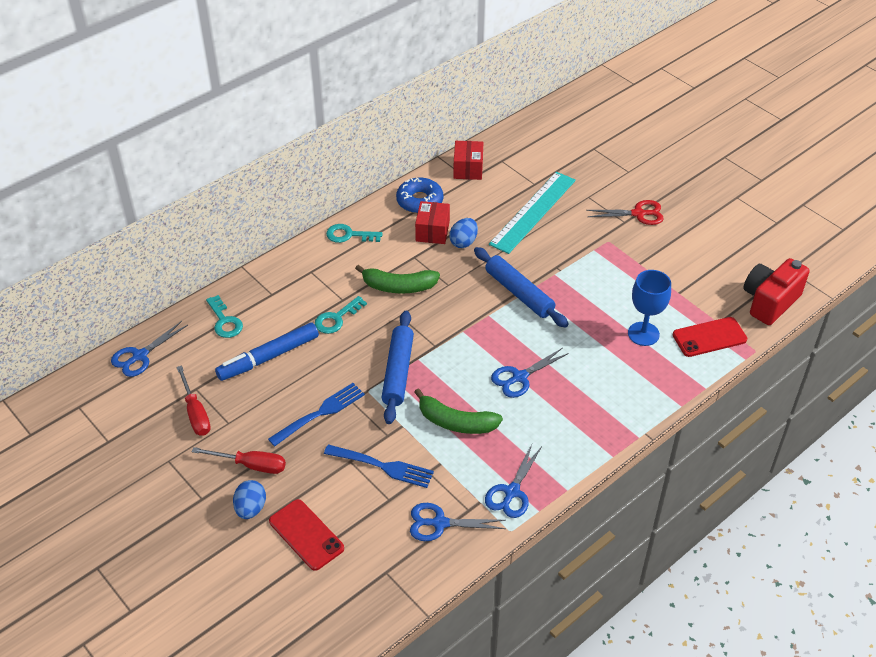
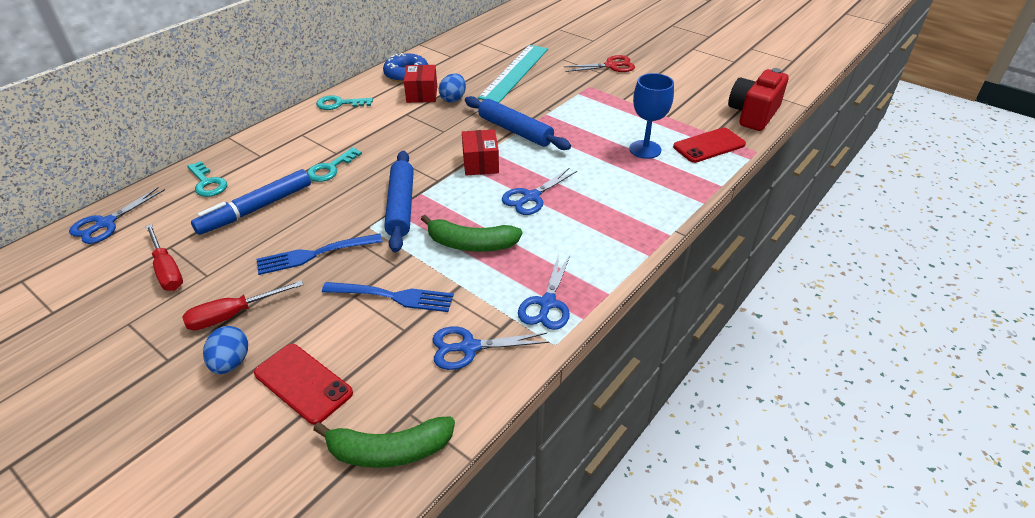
camera: 10 degrees left, 5 degrees down
red screwdriver [192,447,286,474] -> red screwdriver turned 150 degrees clockwise [182,280,303,330]
blue fork [268,383,365,447] -> blue fork turned 150 degrees counterclockwise [256,234,383,275]
green banana [355,265,440,293] -> green banana moved to [313,417,455,468]
red box [453,141,483,180] -> red box moved to [462,129,499,175]

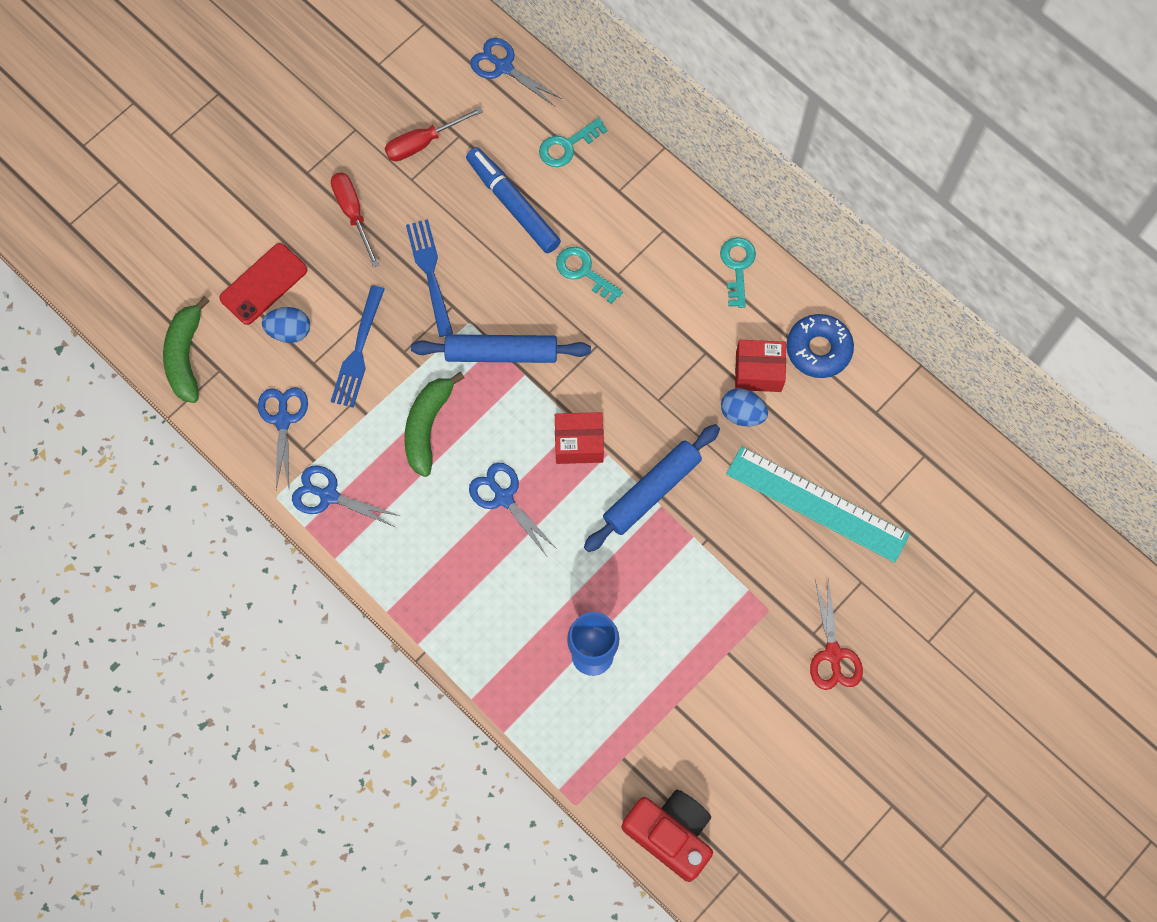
camera: 95 degrees right, 30 degrees up
blue egg [203,326,248,374] -> blue egg moved to [262,307,310,343]
red phone [673,127,746,163] -> none

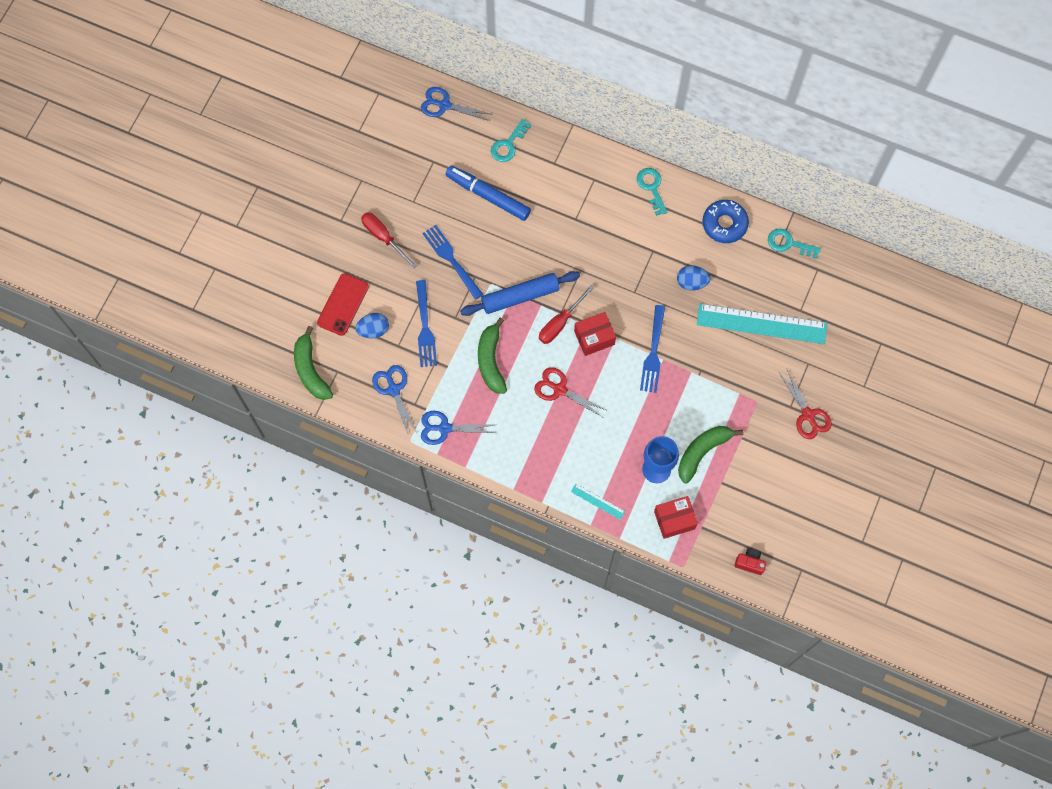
camera: 20 degrees left, 0 degrees up
red screwdriver [385,107,483,161] -> red screwdriver moved to [539,285,594,344]
blue scissors [469,462,557,556] -> red scissors [534,367,608,417]
turquoise key [556,247,623,304] -> turquoise key moved to [768,229,821,259]
blue rolling pin [584,424,720,552] -> blue fork [640,305,665,393]
red camera [621,790,713,882] -> red camera [735,548,766,575], size x0.48
red box [735,340,786,392] -> red box moved to [654,496,698,539]
none -> turquoise ruler [571,484,625,520]
none -> green banana [678,426,743,483]

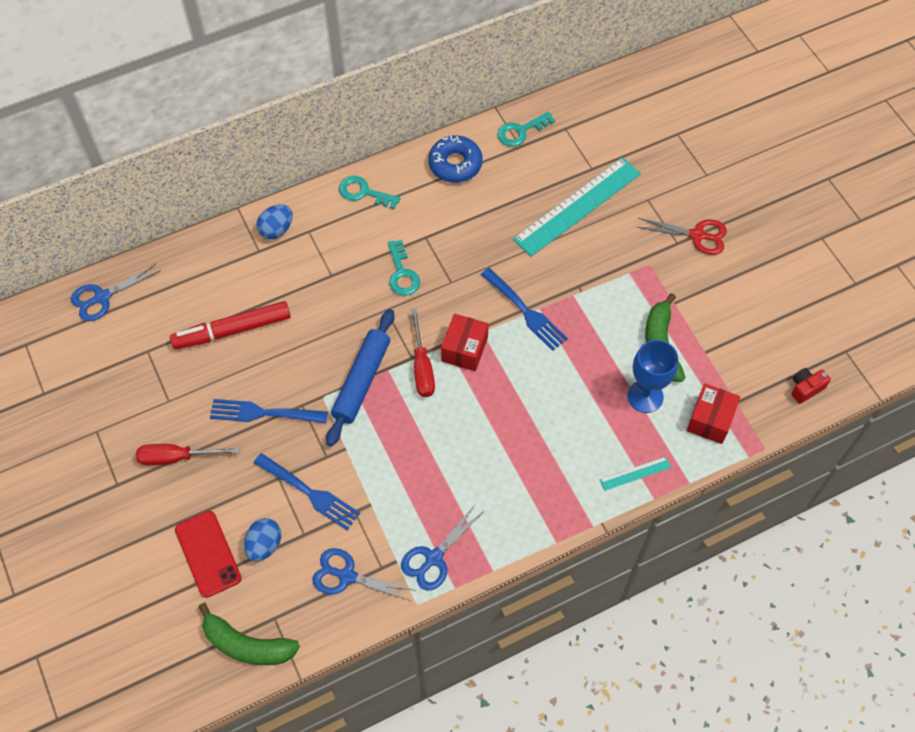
camera: 50 degrees left, 10 degrees down
blue marker [446,166,531,221] -> red marker [170,301,291,349]
green banana [478,318,507,394] -> none
turquoise key [491,119,531,162] -> turquoise key moved to [388,240,420,296]
red scissors [534,367,608,417] -> none
blue egg [677,265,711,290] -> blue egg moved to [257,205,293,239]

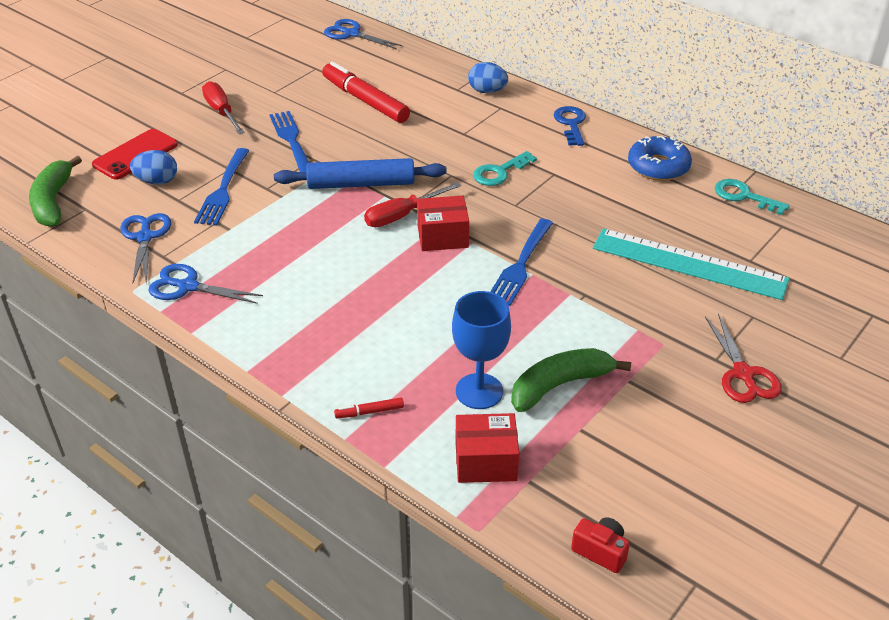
camera: 65 degrees right, 20 degrees down
turquoise key [339,176,400,209] -> blue key [554,106,586,146]
turquoise ruler [599,457,671,491] -> red marker [334,398,404,418]

